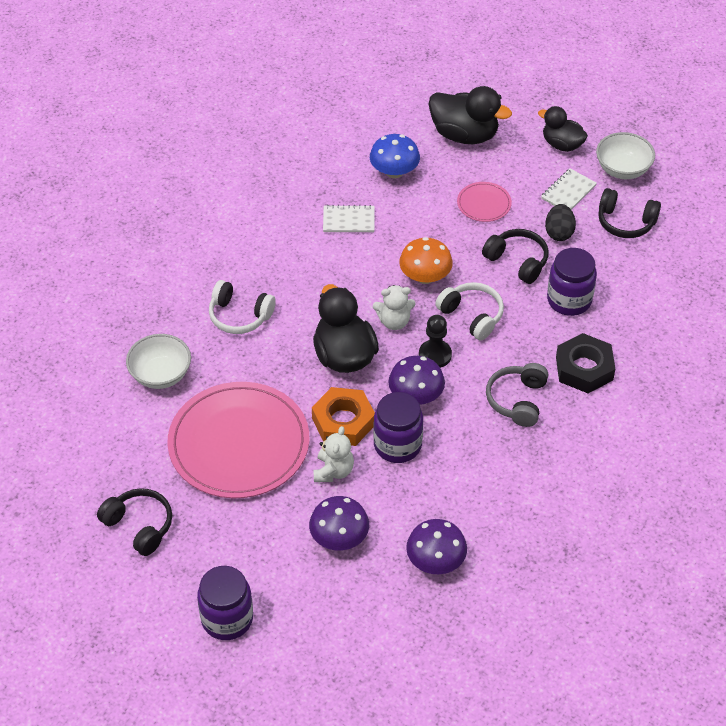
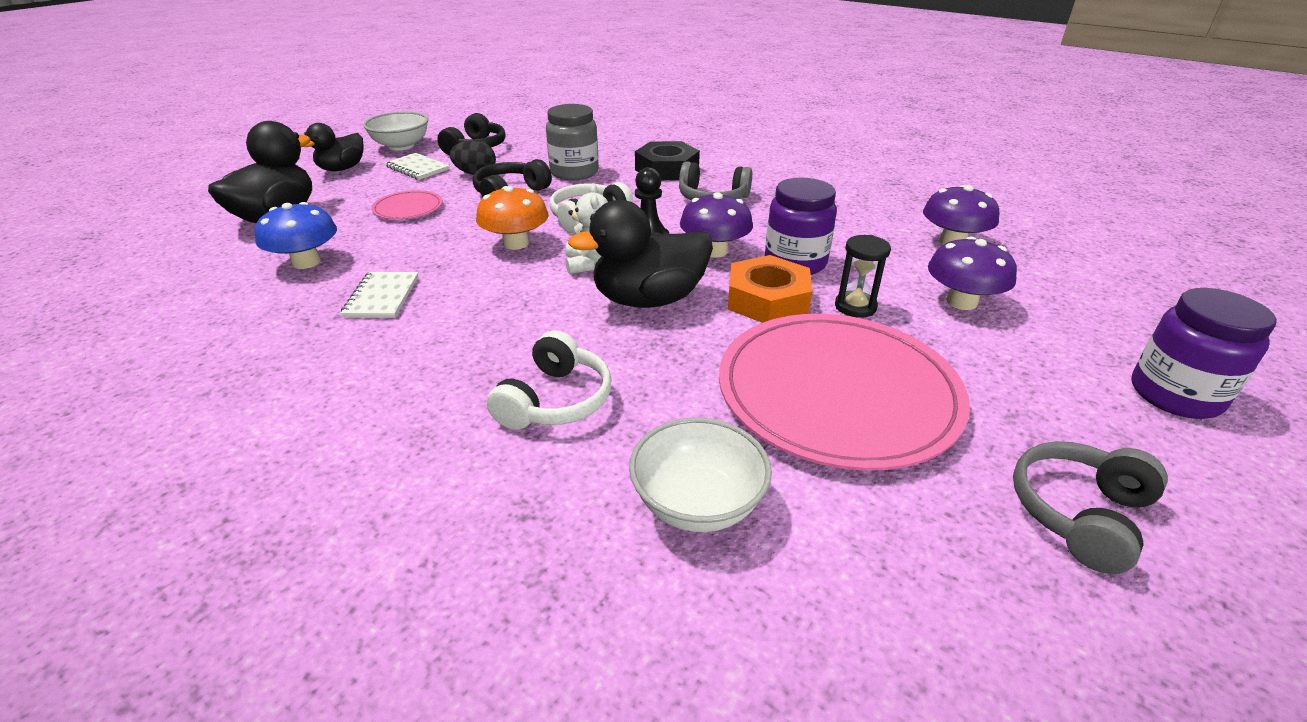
camera: 90 degrees left, 15 degrees down
black headphones [97,488,172,556] -> grey headphones [1013,441,1168,574]
white teddy bear [313,426,354,482] -> black hourglass [835,235,891,318]
purple jar [547,248,597,316] -> grey jar [546,104,599,180]

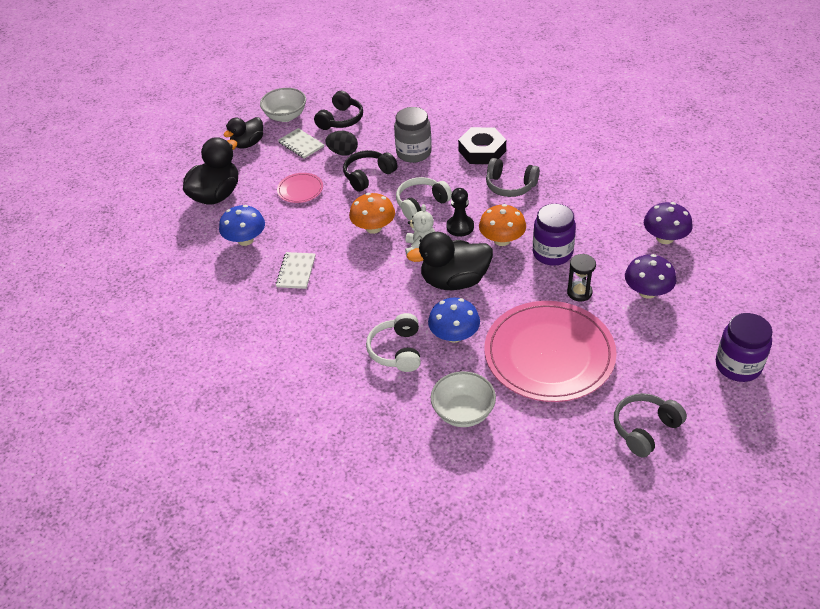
camera: 10 degrees right, 10 degrees up
white headphones [487,330,612,430] -> white headphones turned 150 degrees clockwise [366,313,421,372]
purple mushroom [680,192,753,258] -> orange mushroom [479,204,526,246]
orange nut [728,255,812,323] -> none
none -> blue mushroom [428,298,480,343]

